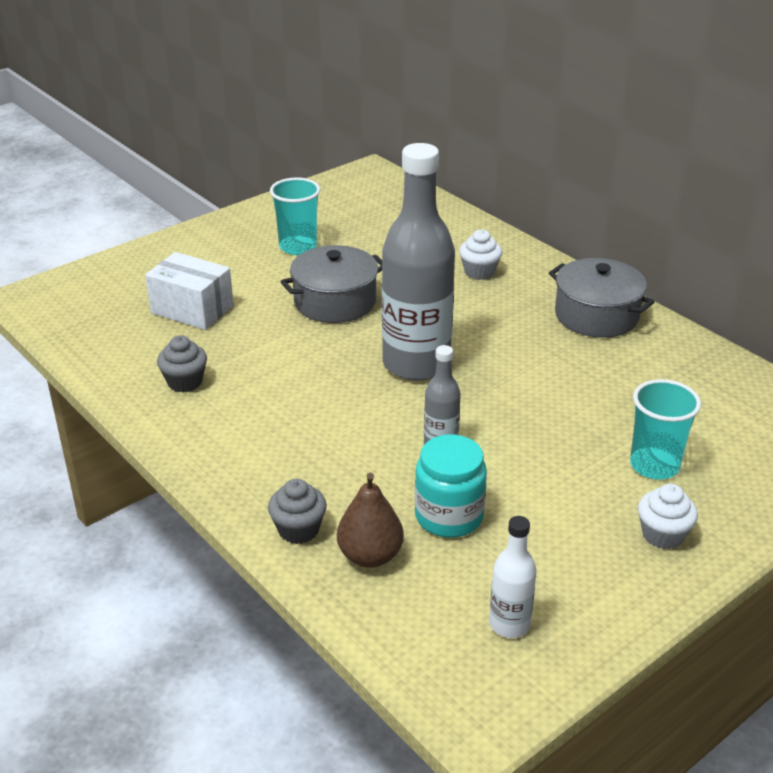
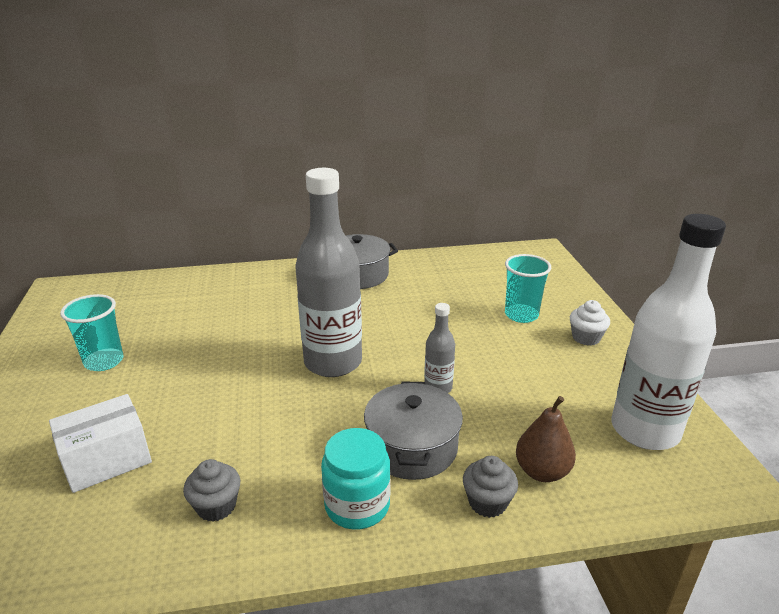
camera: 60 degrees left, 5 degrees down
grey pot [280,245,382,323] -> grey pot moved to [364,381,463,480]
turquoise jar [415,434,487,538] -> turquoise jar moved to [321,428,391,529]
white cupcake [459,229,502,280] -> none
white bottle [489,516,537,638] -> white bottle [612,214,726,450], size x2.17

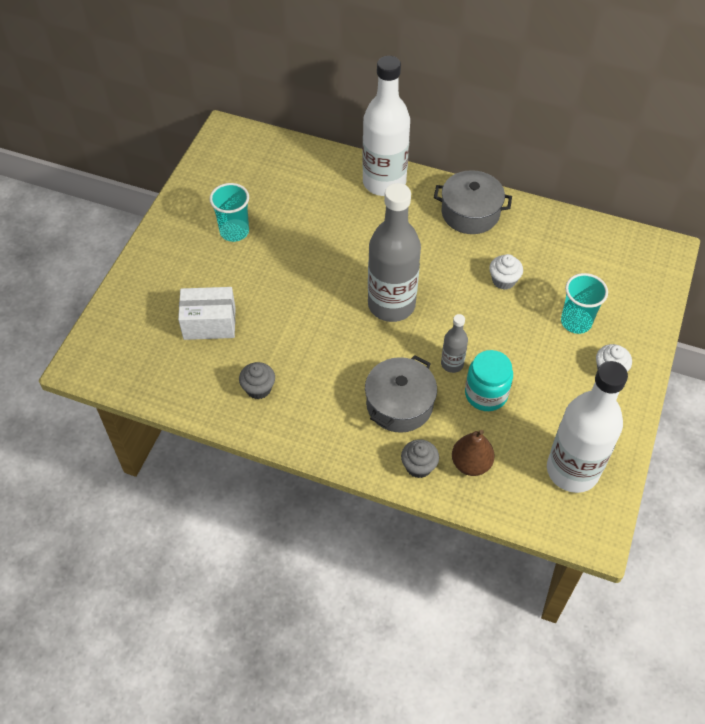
camera: 30 degrees right, 25 degrees up
turquoise jar [321,428,391,529] -> turquoise jar moved to [465,350,513,411]
none -> white bottle [362,56,410,196]
none -> white cupcake [489,254,523,290]

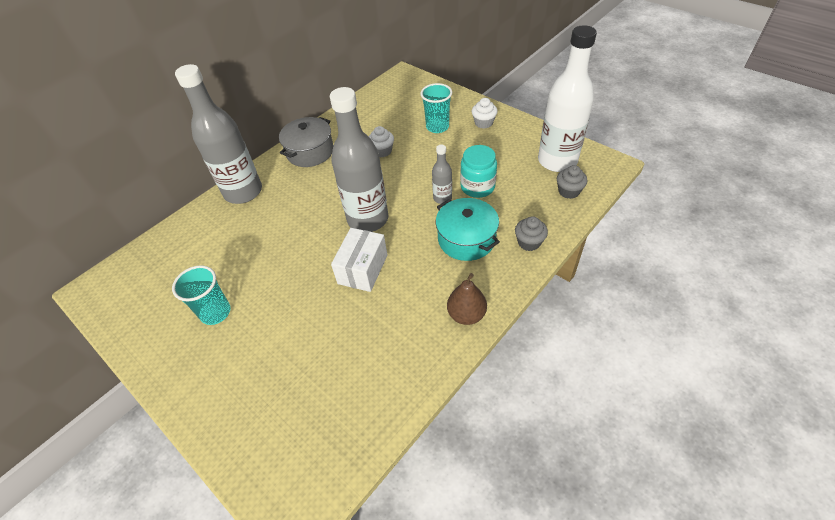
camera: 65 degrees left, 5 degrees down
white box [178,287,236,340] -> white box moved to [331,228,387,292]
grey cupcake [239,362,275,399] -> grey cupcake moved to [557,165,587,199]
white bottle [362,56,410,196] -> grey bottle [175,64,262,204]
grey pot [365,355,437,433] -> turquoise pot [436,198,500,261]
brown pear [452,430,495,476] -> brown pear moved to [447,273,487,325]

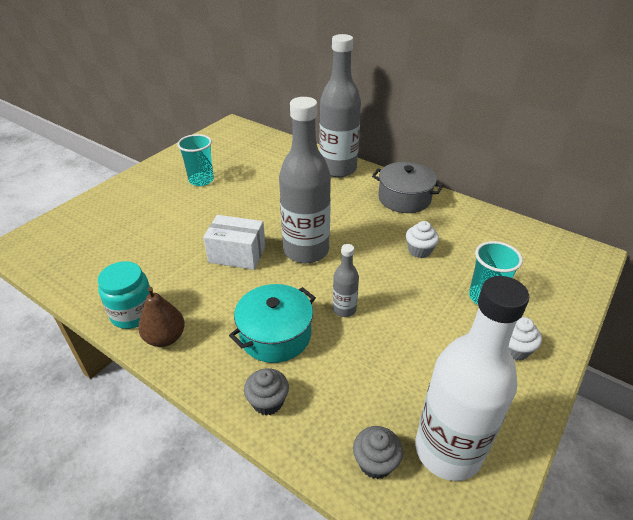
camera: 80 degrees right, 10 degrees down
turquoise jar [460,145,497,198] -> turquoise jar moved to [98,261,150,329]

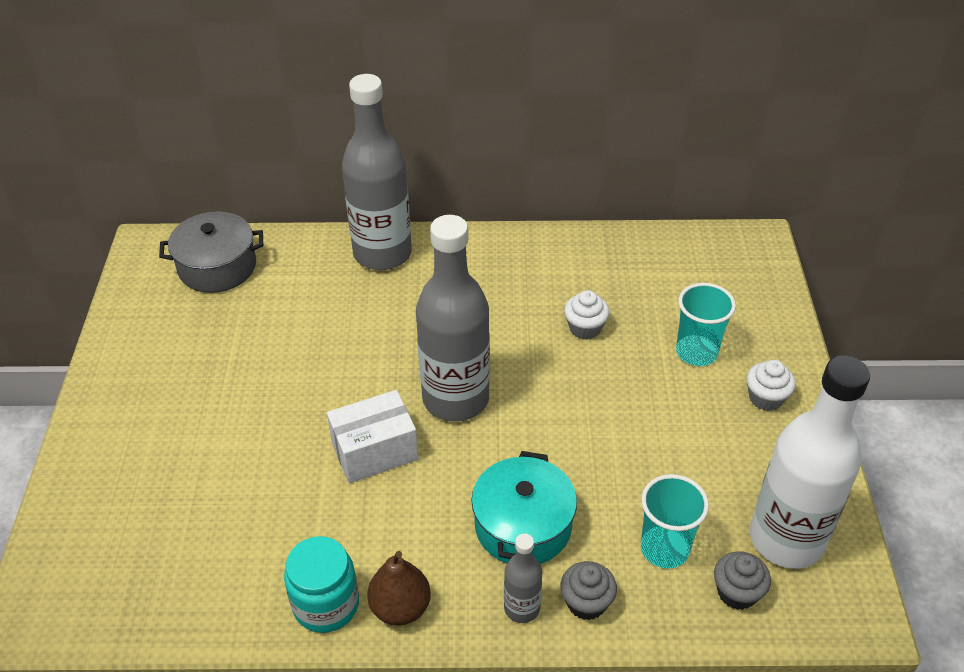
camera: 35 degrees left, 5 degrees up
turquoise cup [177,134,214,186] -> turquoise cup moved to [641,474,709,568]
grey bottle [333,244,359,317] -> grey bottle moved to [504,534,542,623]
grey pot [372,162,443,213] -> grey pot moved to [159,211,263,293]

